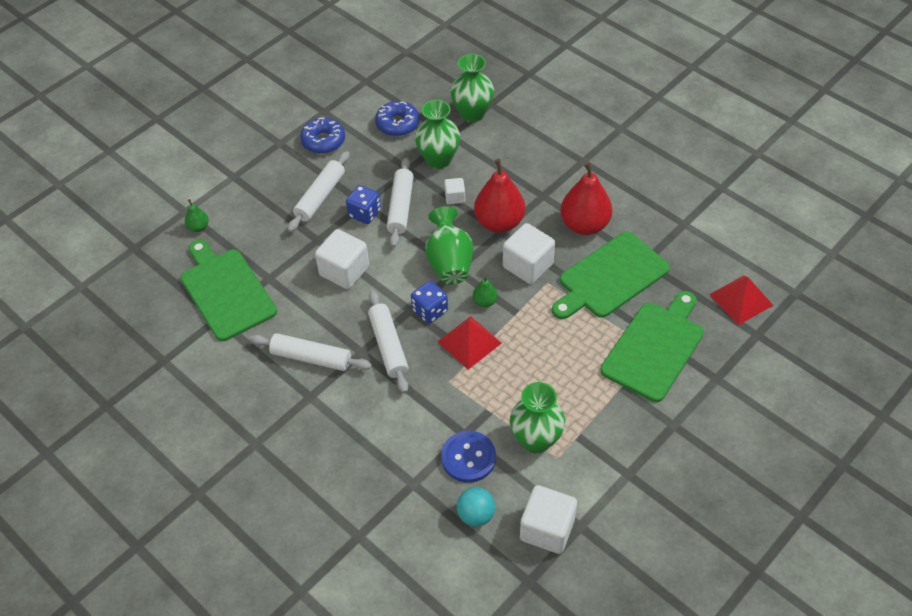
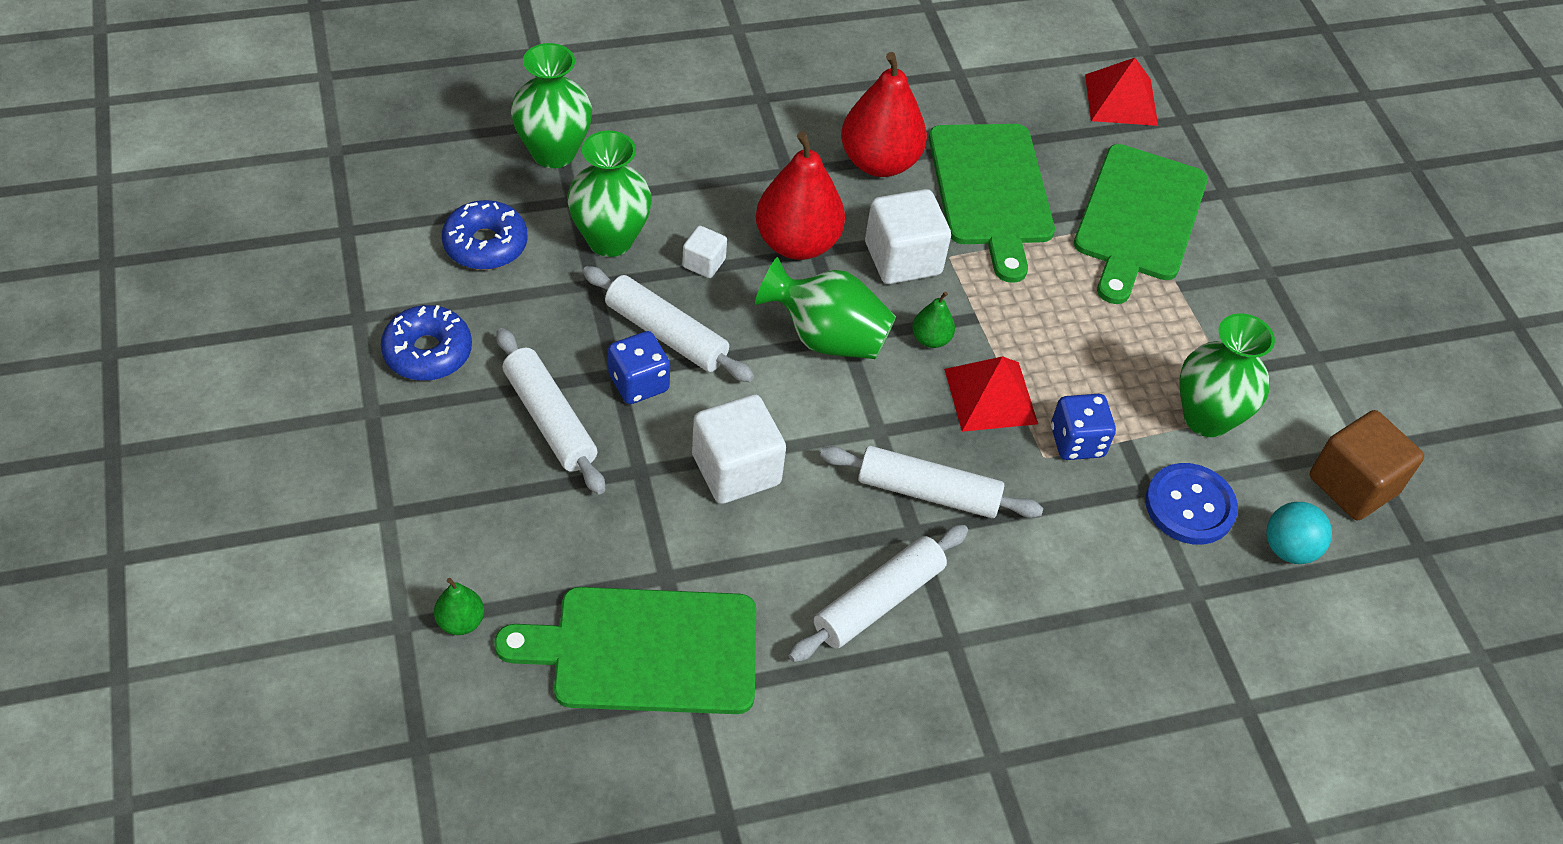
camera: 65 degrees left, 0 degrees up
blue dice [411,281,448,324] -> blue dice moved to [1051,394,1116,460]
white cube [520,485,577,554] -> brown cube [1310,410,1424,520]
green cutting board [600,291,704,402] -> green cutting board turned 135 degrees counterclockwise [1074,144,1208,304]

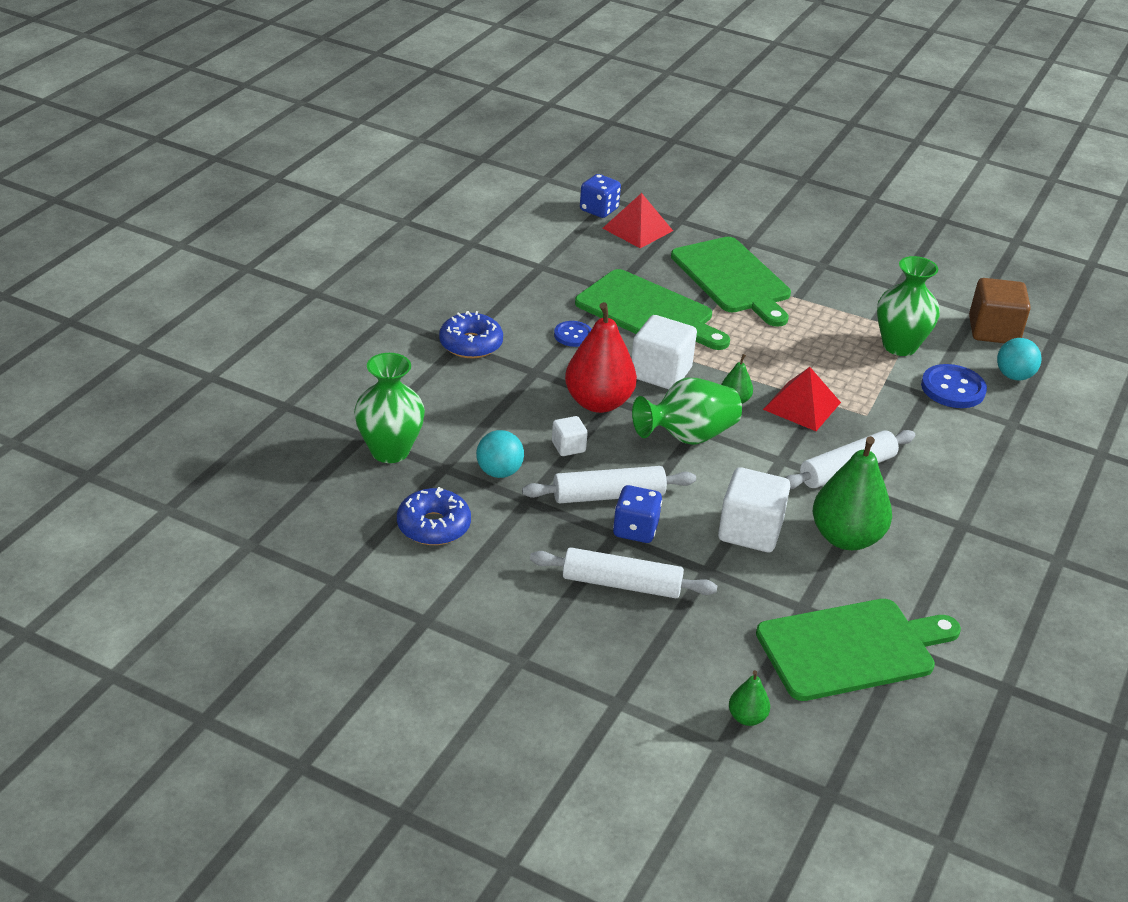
camera: 45 degrees left, 15 degrees down
blue donut [381,305,472,381] -> blue donut moved to [439,311,503,358]
green cutting board [494,587,756,714] -> green cutting board turned 150 degrees counterclockwise [756,599,961,701]
green vase [567,131,652,257] -> turquoise ball [476,430,524,478]
white rolling pin [789,525,968,662] -> none
red pear [841,52,927,177] -> blue button [554,321,592,347]
blue dice [1051,394,1116,460] -> blue dice moved to [580,174,621,218]
none -> green pear [813,436,892,550]

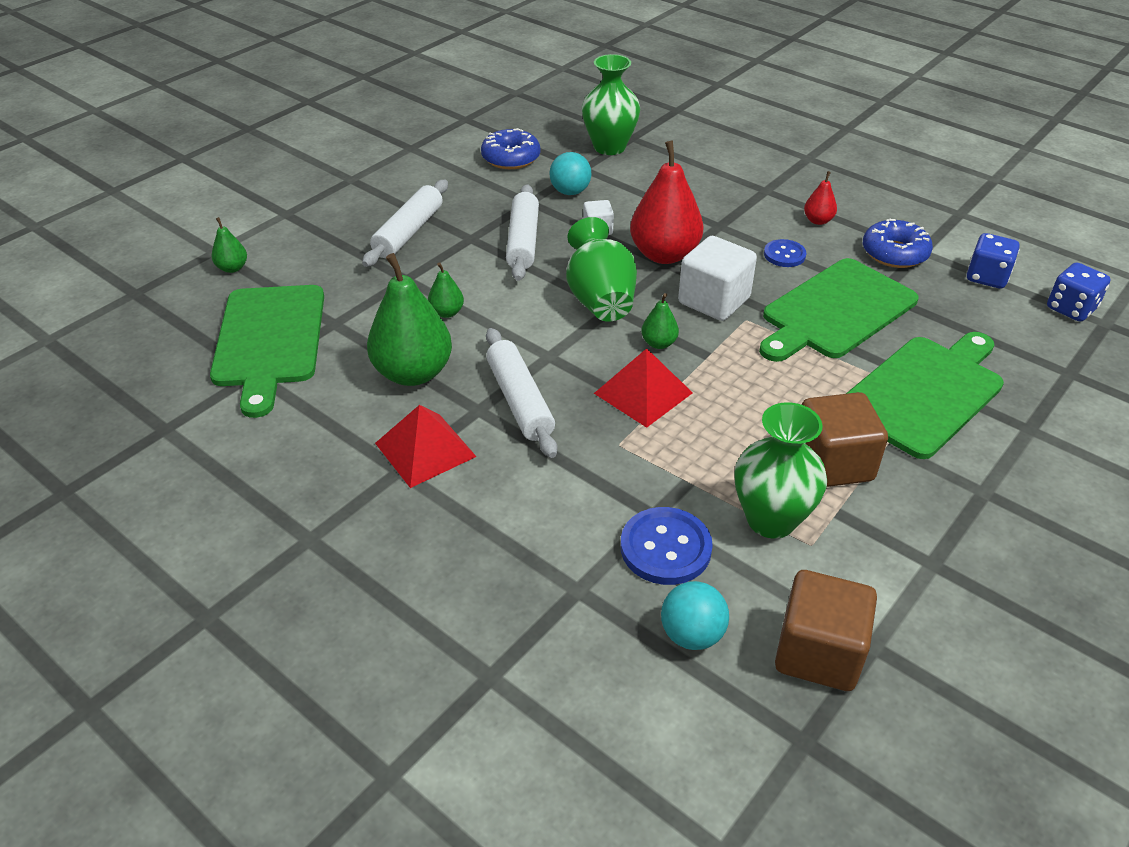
camera: 105 degrees right, 5 degrees up
blue donut [439,311,503,358] -> blue donut moved to [863,218,933,268]
red pyramid [602,193,673,248] -> red pyramid moved to [375,405,477,488]
blue dice [613,485,662,543] -> blue dice moved to [967,233,1020,288]
green cutting board [671,237,791,327] -> green cutting board turned 150 degrees clockwise [846,332,1004,459]
white cube [718,467,790,552] -> green pear [428,262,464,318]
none -> brown cube [802,392,888,487]
none -> red pear [804,171,837,225]

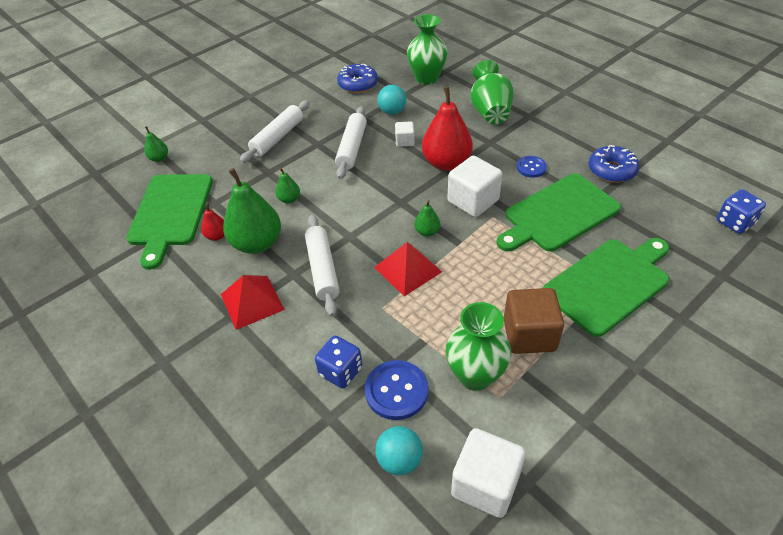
camera: 10 degrees right, 5 degrees up
green vase [566,217,637,322] -> green vase moved to [470,60,514,124]
brown cube [775,570,877,691] -> white cube [451,428,526,518]
red pear [804,171,837,225] -> red pear moved to [201,203,224,241]
blue dice [967,233,1020,288] -> blue dice moved to [315,335,362,389]

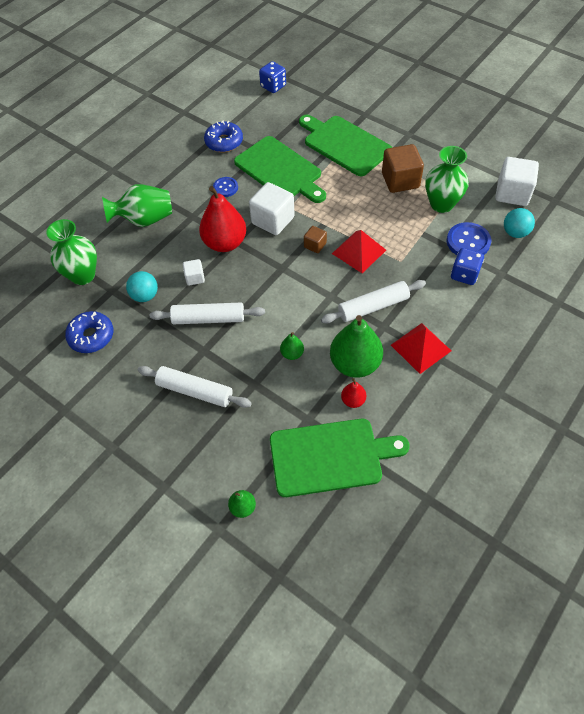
camera: 100 degrees left, 10 degrees up
green pear [414,200,440,236] -> brown cube [304,226,327,253]

